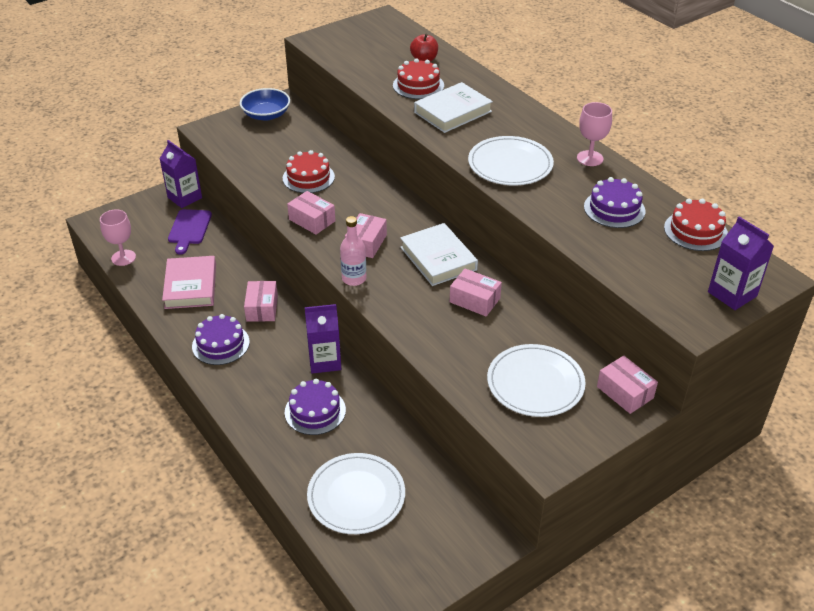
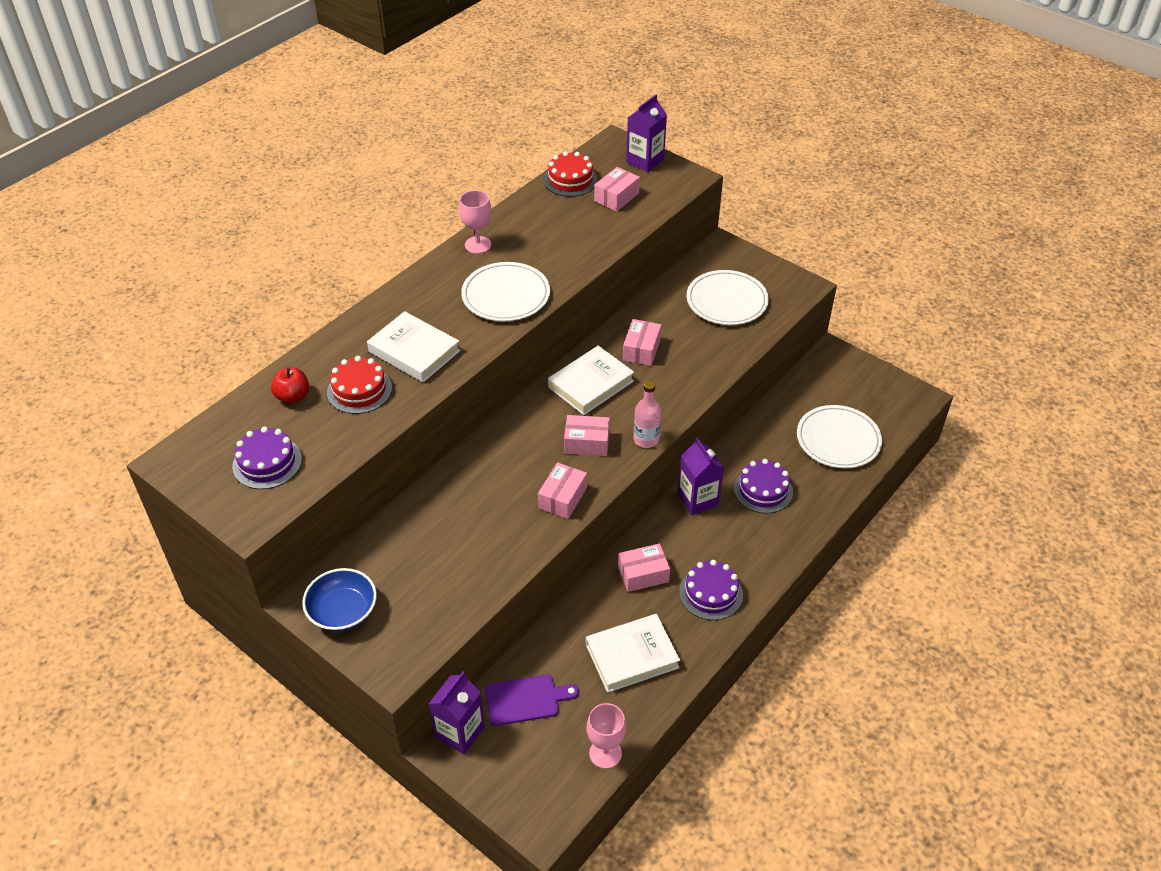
camera: 105 degrees left, 5 degrees up
pink book [162,256,216,309] -> white book [586,614,680,693]
red cake [283,150,335,193] -> none
purple cake [584,177,645,228] -> purple cake moved to [232,427,302,489]
pink box [597,356,658,414] -> pink box moved to [594,167,640,212]

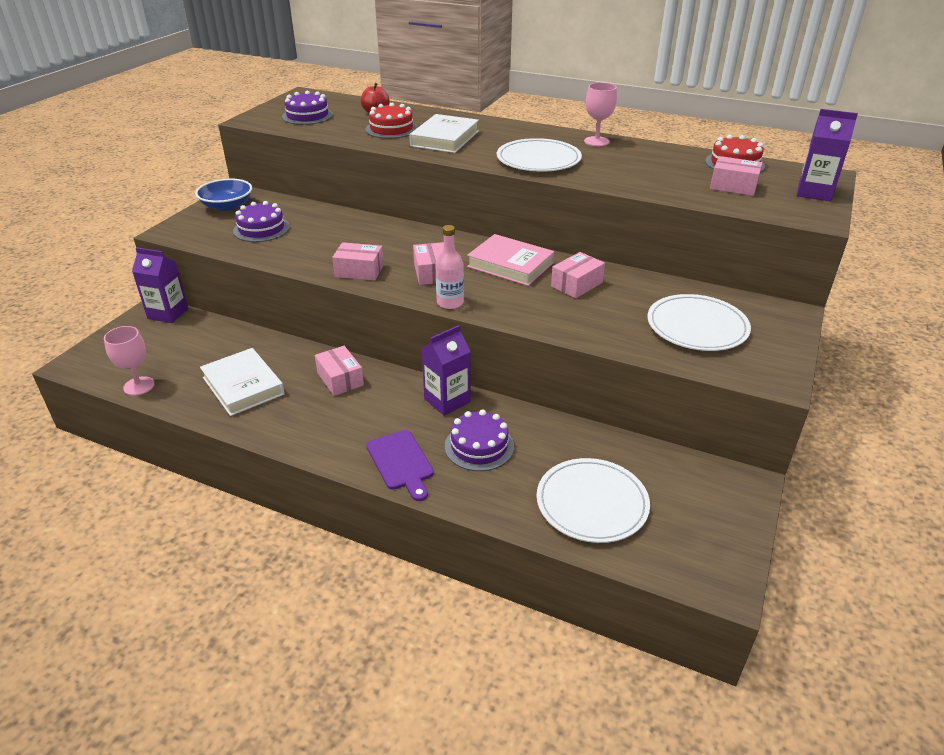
camera: 75 degrees right, 10 degrees down
purple cutting board [485,675,579,726] -> purple cutting board moved to [366,430,434,501]
white book [548,346,634,415] -> pink book [467,234,555,286]
pink box [623,319,661,366] -> pink box turned 45 degrees counterclockwise [551,252,605,298]
purple cake [679,560,743,620] -> purple cake moved to [233,201,290,242]

